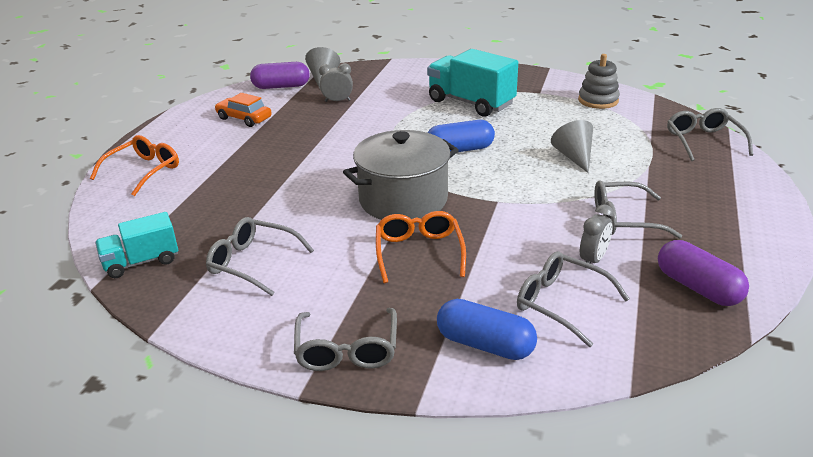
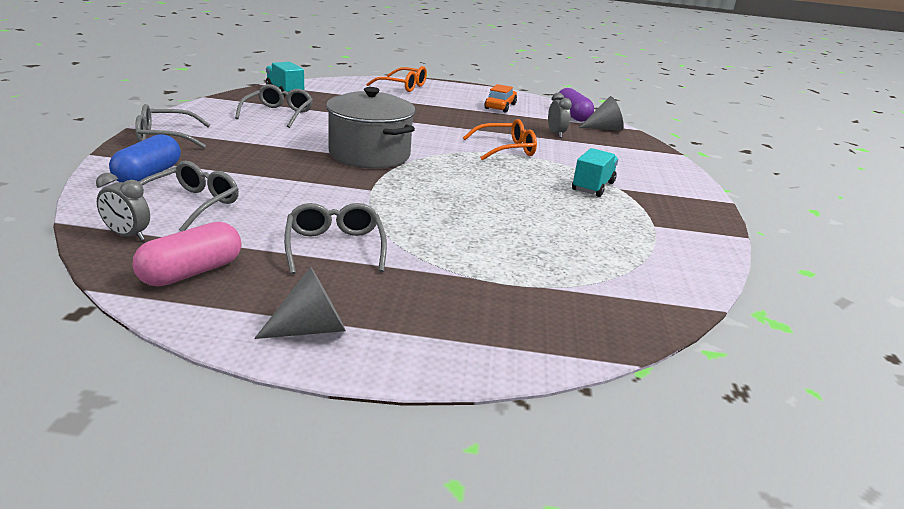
camera: 75 degrees right, 5 degrees down
orange glasses [376,211,466,283] -> orange glasses moved to [463,119,537,160]
turquoise truck [427,49,518,117] -> turquoise truck [572,148,618,197], size x0.61
blue capsule [427,120,495,152] -> none
grey cone [551,120,593,173] -> grey cone moved to [254,267,346,339]
grey stacking toy [578,54,620,109] -> none
grey clock [580,204,614,269] -> grey clock moved to [96,173,150,240]
purple capsule [658,240,749,306] -> pink capsule [133,222,241,286]
grey glasses [667,108,753,161] -> none

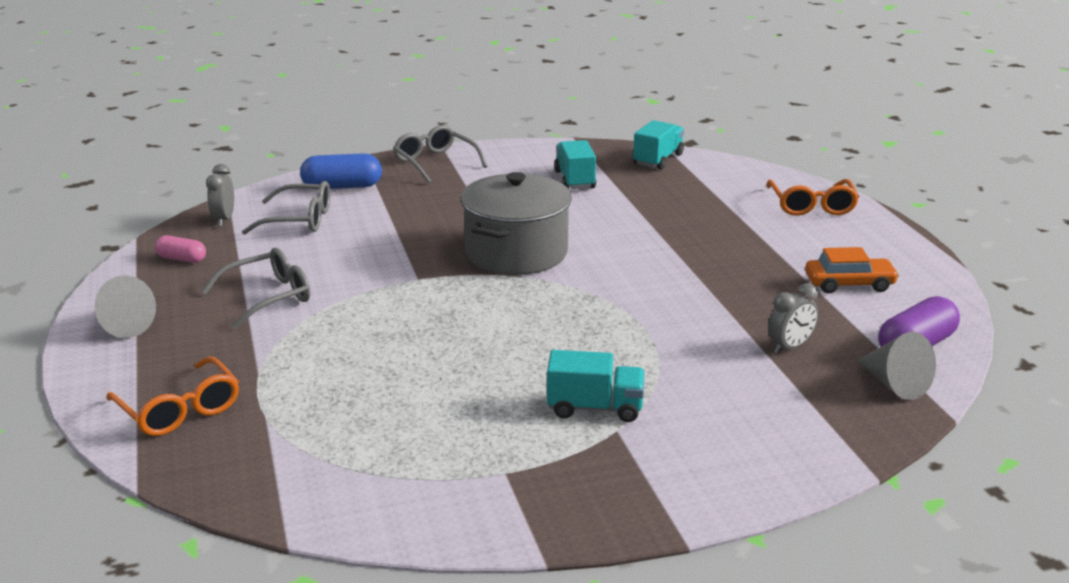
camera: 70 degrees right, 0 degrees up
pink capsule [133,222,241,286] -> pink capsule [155,236,206,263], size x0.60
grey glasses [235,84,313,128] -> turquoise truck [554,140,596,189]
orange glasses [463,119,537,160] -> orange glasses moved to [106,356,239,436]

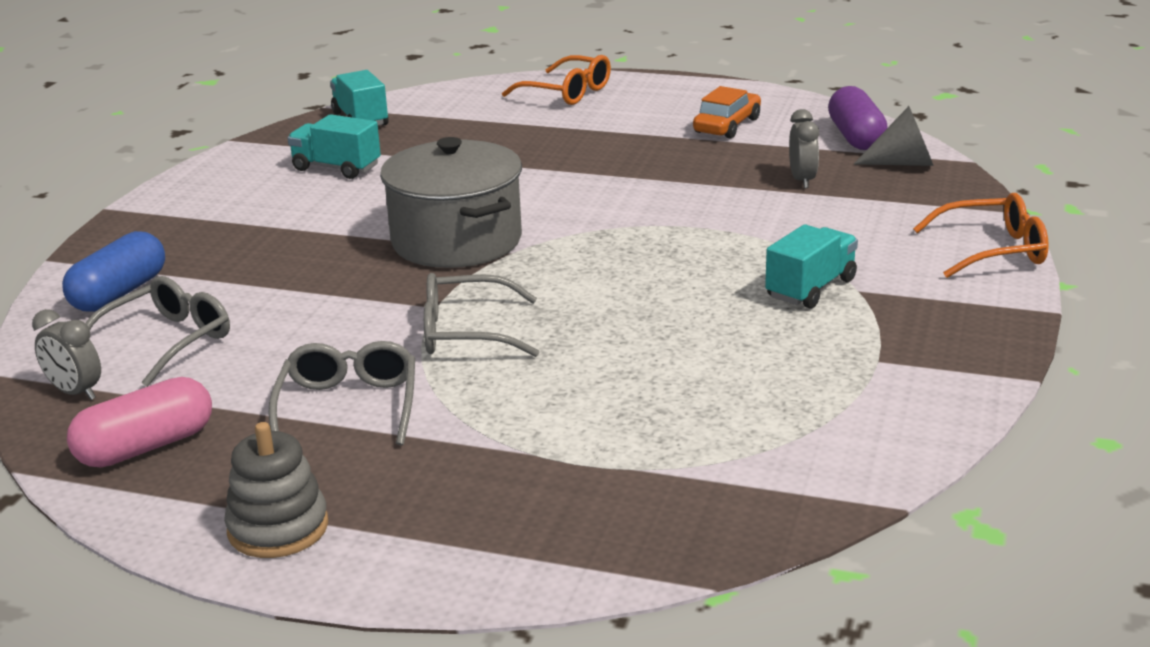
camera: 55 degrees left, 0 degrees up
grey cone [95,275,156,338] -> grey stacking toy [224,422,328,558]
orange glasses [106,356,239,436] -> orange glasses moved to [913,193,1049,278]
pink capsule [155,236,206,263] -> pink capsule [67,377,212,467], size x1.67
grey glasses [393,125,487,184] -> grey glasses moved to [424,273,539,357]

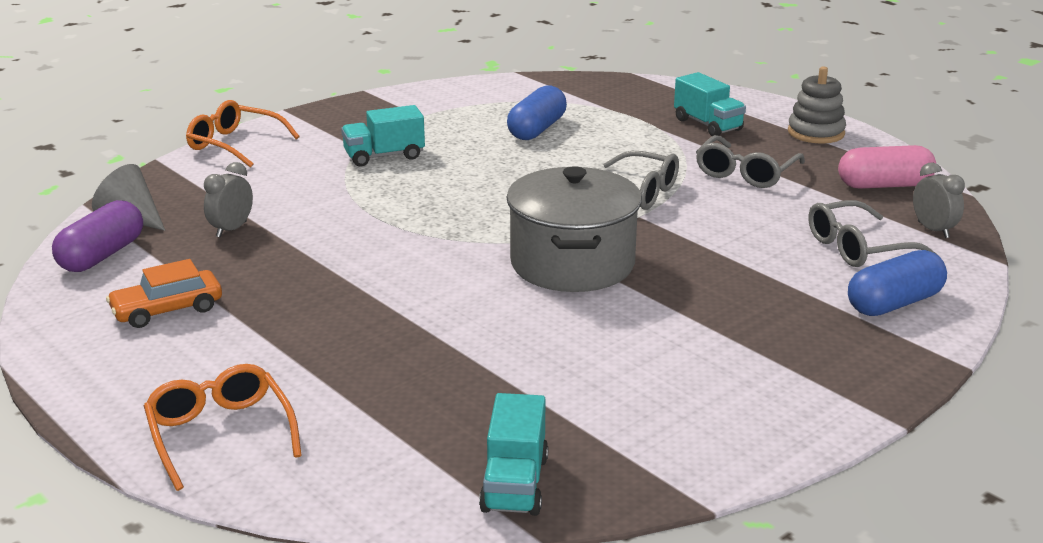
camera: 150 degrees left, 0 degrees up
turquoise truck [287,114,381,179] -> turquoise truck moved to [674,72,746,136]
none -> blue capsule [507,85,567,140]

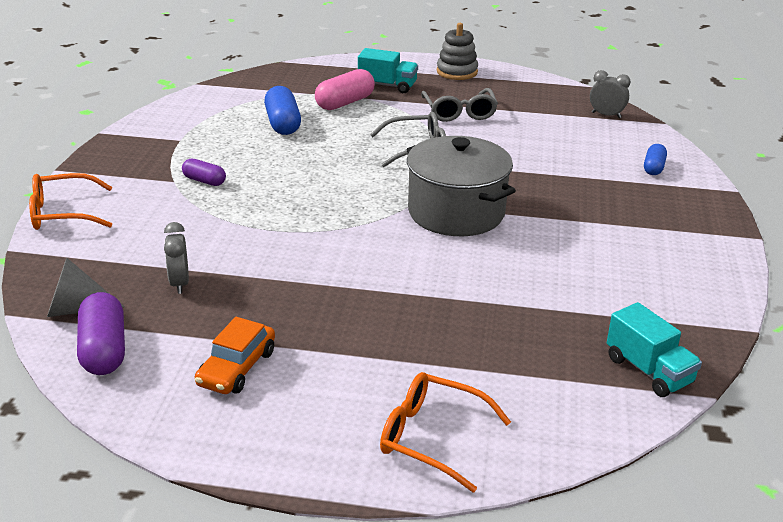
camera: 40 degrees left, 5 degrees up
turquoise truck [341,105,425,166] -> purple capsule [182,158,226,186]
grey glasses [808,200,937,267] -> none
pink capsule [838,145,936,189] -> pink capsule moved to [315,69,375,110]
blue capsule [848,250,947,316] -> blue capsule [644,144,667,175], size x0.60

